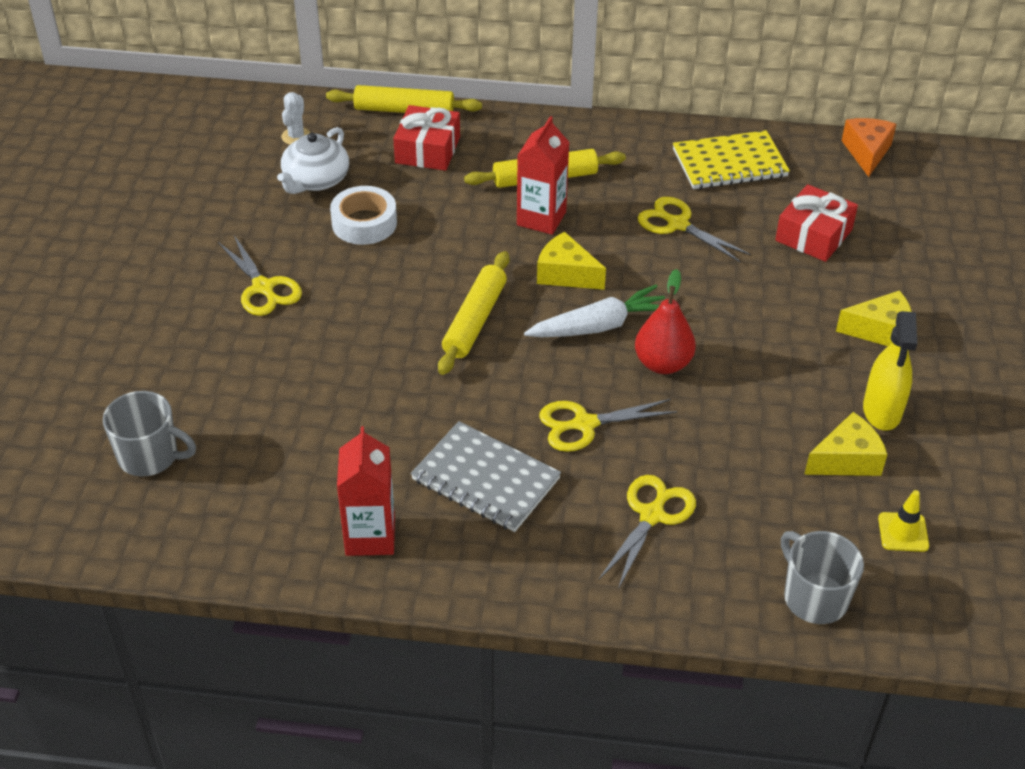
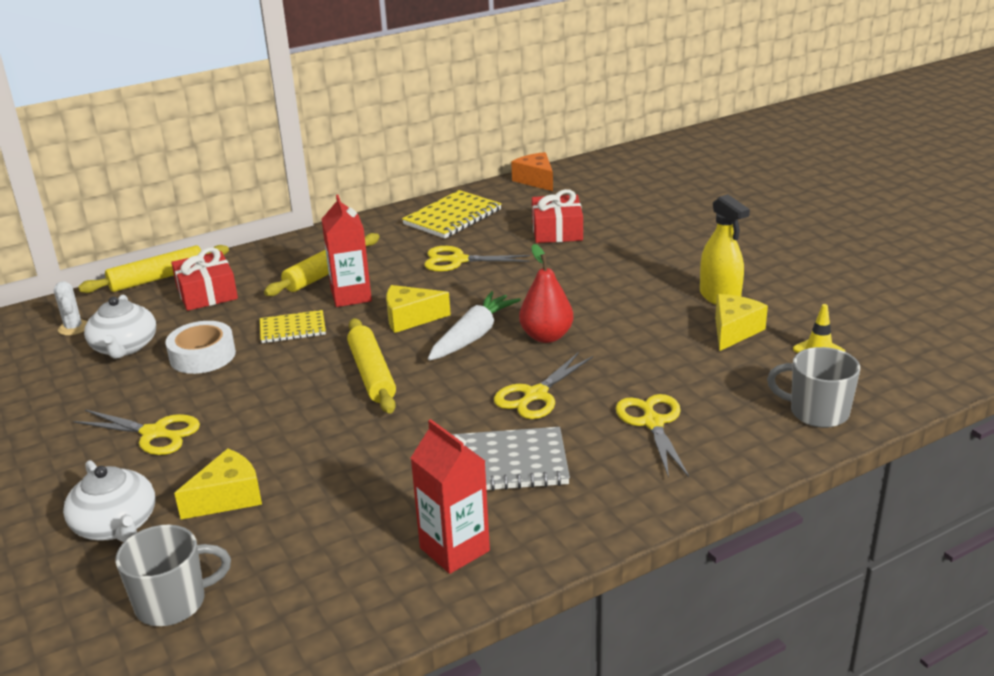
camera: 35 degrees left, 15 degrees down
yellow cheese [836,290,912,346] -> yellow cheese moved to [174,449,262,519]
none -> white teapot [63,460,155,542]
none -> yellow notebook [260,310,326,343]

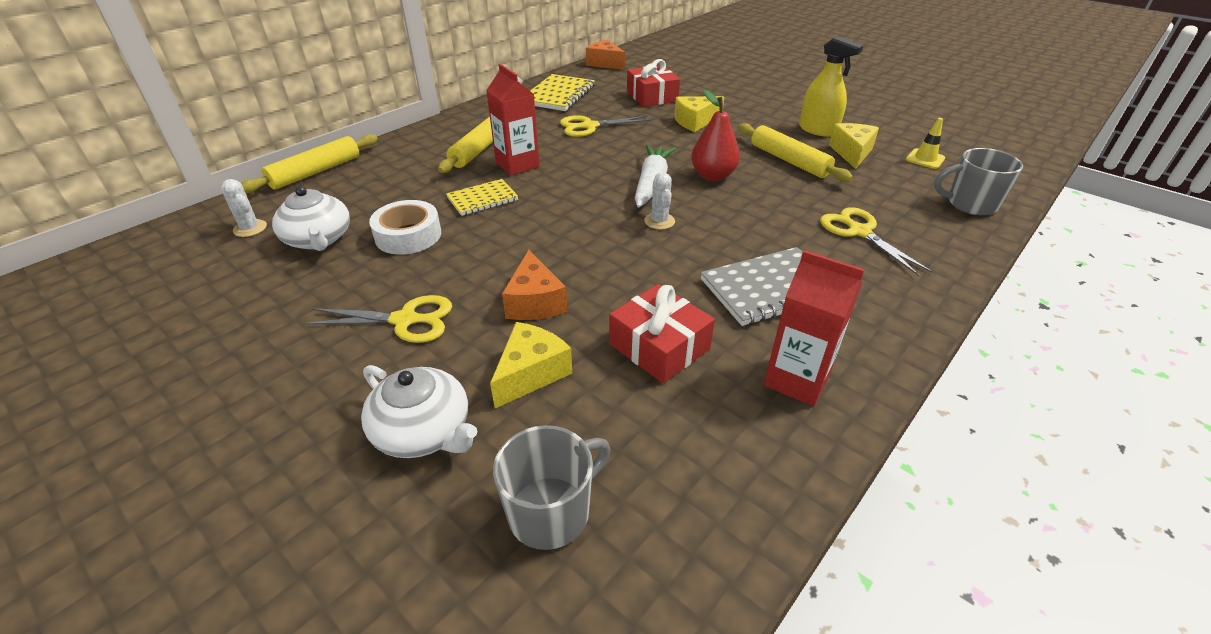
camera: 20 degrees left, 10 degrees up
red gift [171,247,238,311] -> red gift moved to [609,284,715,383]
yellow rolling pin [347,318,396,413] -> yellow rolling pin moved to [738,123,853,182]
yellow cheese [386,285,451,333] -> yellow cheese moved to [674,96,724,132]
yellow scissors [494,352,594,419] -> none
none -> orange cheese [502,250,567,320]
none -> white cactus [644,172,675,230]

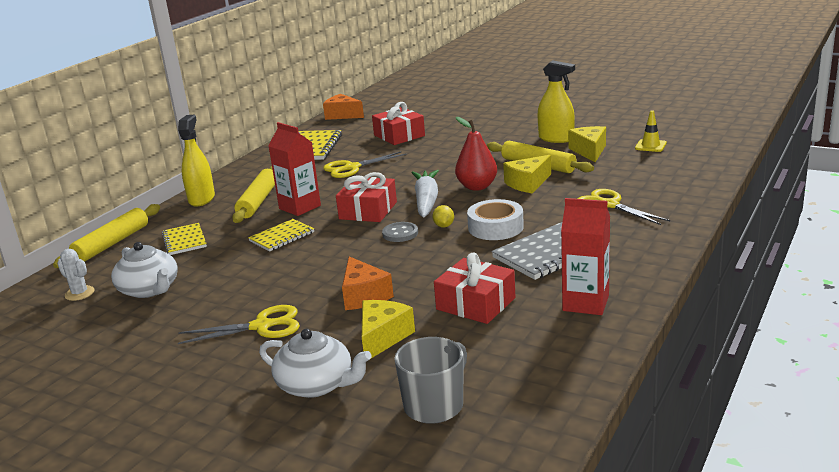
camera: 10 degrees left, 15 degrees down
white tape [369,200,441,255] -> white tape moved to [467,199,524,240]
white cactus [644,172,675,230] -> yellow lemon [432,205,454,228]
yellow cheese [674,96,724,132] -> yellow cheese moved to [503,155,551,193]
grey mug [934,148,1023,215] -> none
none -> yellow notebook [162,223,207,255]
none -> yellow spray bottle [178,114,215,207]
none -> red gift [336,172,397,222]
none -> grey button [382,222,418,242]

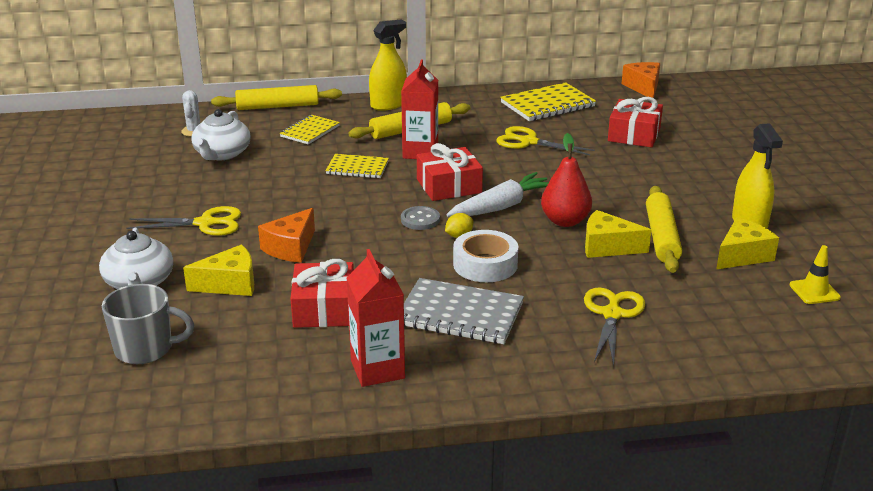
camera: 50 degrees right, 5 degrees up
yellow scissors [178,305,300,344] -> yellow scissors turned 45 degrees counterclockwise [127,206,241,236]

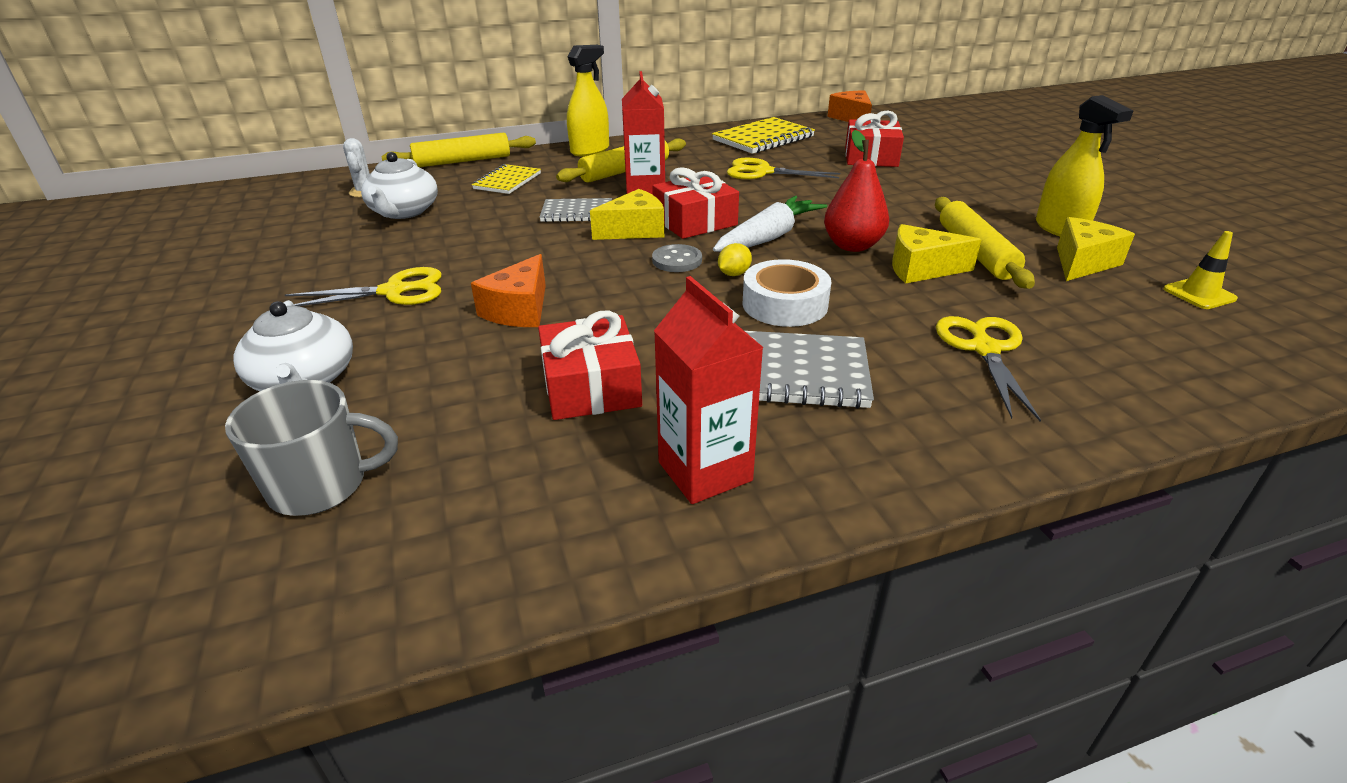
camera: 10 degrees left, 5 degrees up
yellow cheese [183,245,254,296] -> yellow cheese moved to [590,189,664,240]
yellow notebook [326,154,389,178] -> grey notebook [539,198,612,222]

